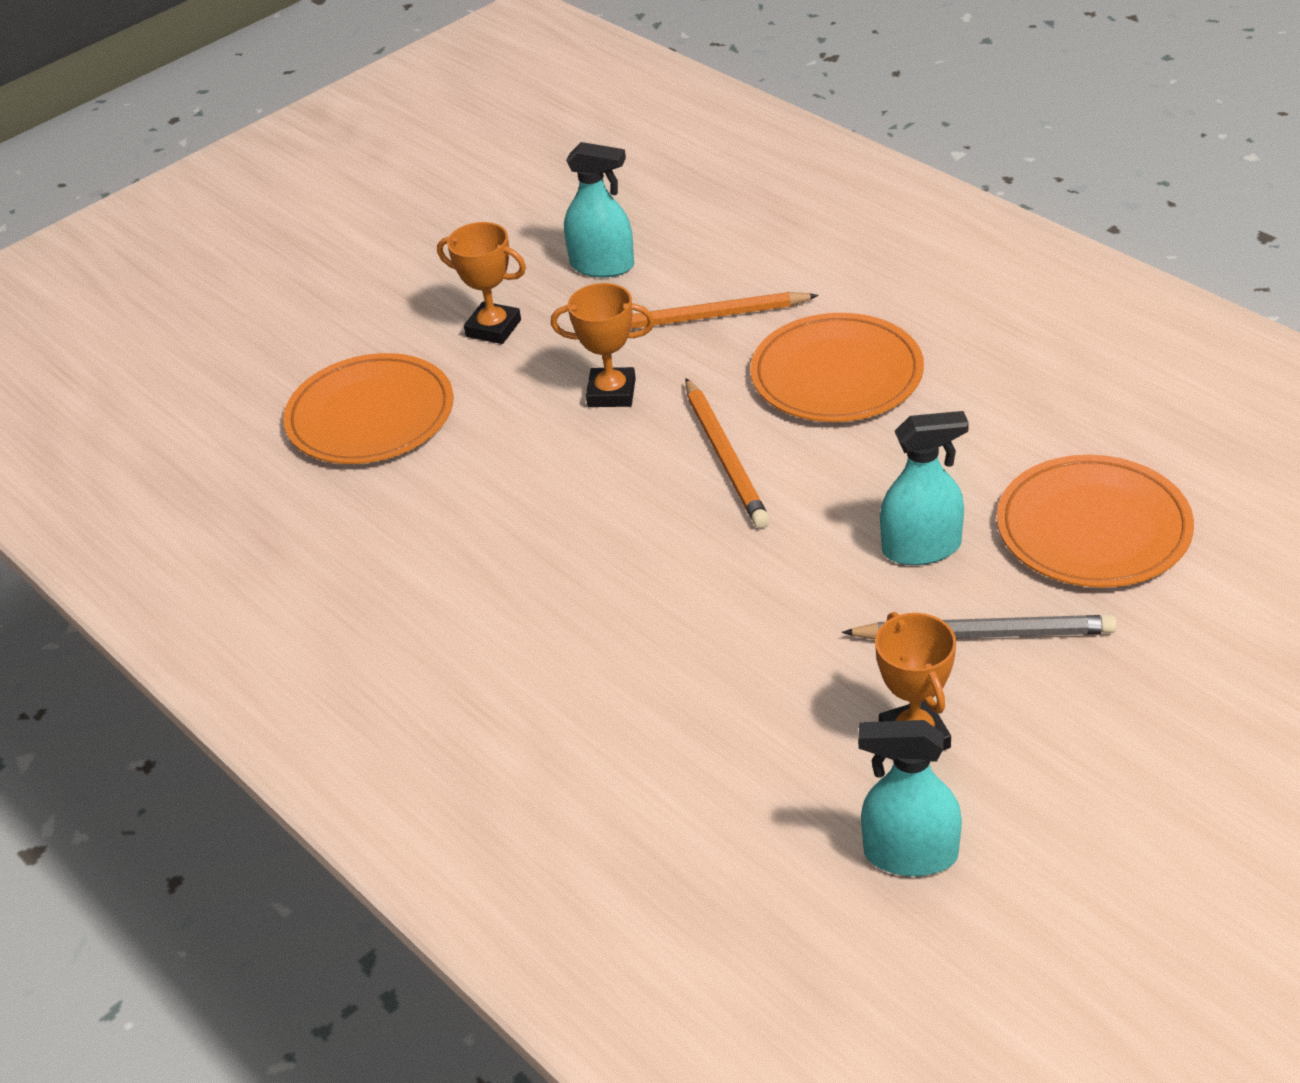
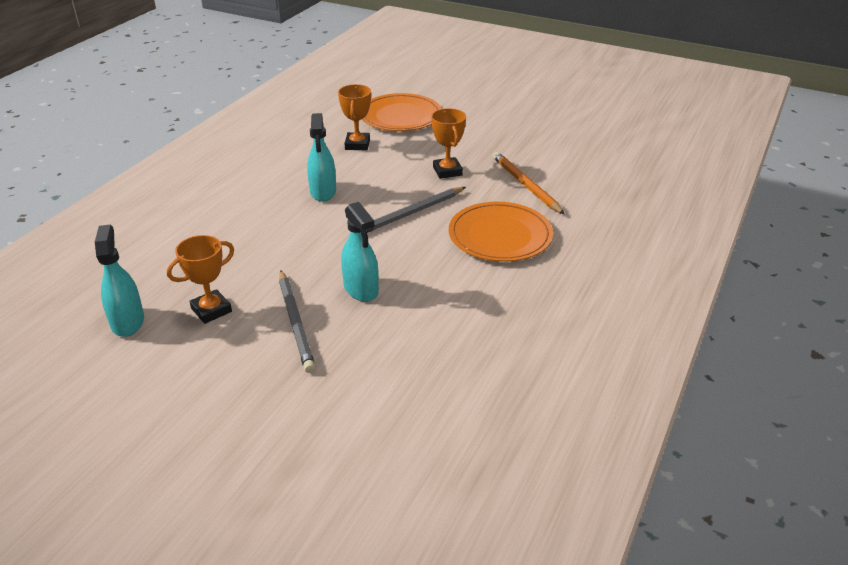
camera: 65 degrees right, 5 degrees down
orange trophy [437,222,526,344] -> orange trophy moved to [338,84,371,150]
turquoise spray bottle [564,142,634,277] -> turquoise spray bottle moved to [307,113,336,202]
orange pencil [686,378,770,528] -> grey pencil [367,187,466,233]
orange plate [997,455,1194,588] -> none

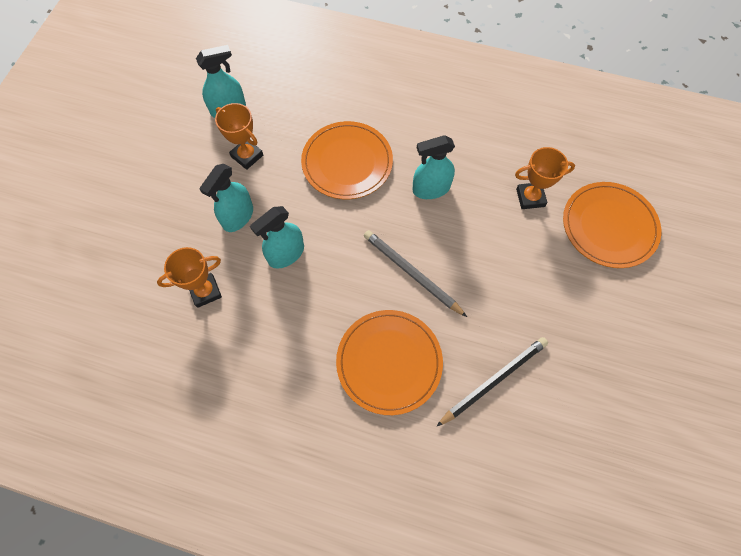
camera: 80 degrees right, 30 degrees up
grey pencil [279,270,316,373] -> turquoise spray bottle [200,164,253,232]
orange trophy [431,108,466,179] -> orange trophy moved to [157,247,222,308]
orange pencil [493,152,565,215] -> black pencil [436,337,548,427]
none -> orange plate [301,121,393,199]

